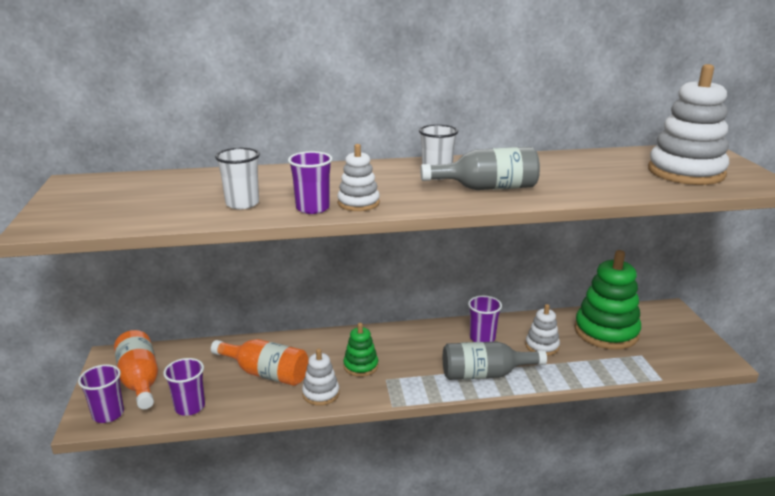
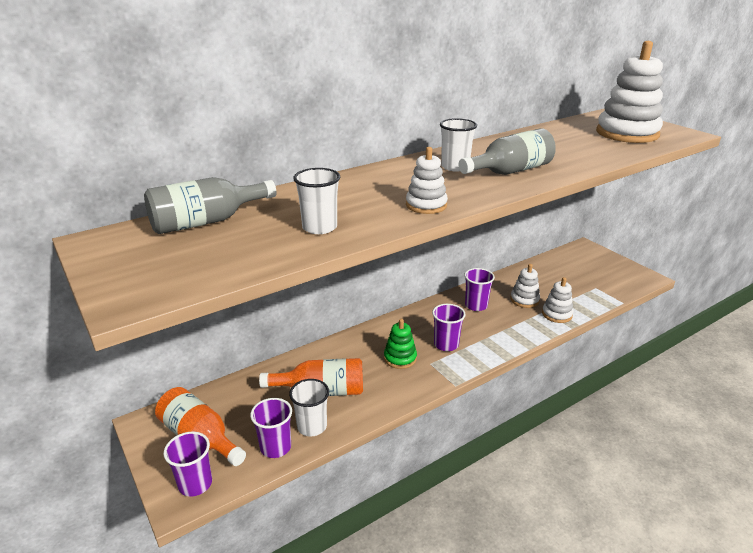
camera: 25 degrees left, 5 degrees up
purple cup [288,151,333,214] -> purple cup moved to [432,304,466,351]
white stacking toy [302,348,339,406] -> white stacking toy moved to [542,277,574,323]
grey bottle [443,341,547,380] -> grey bottle moved to [144,177,276,234]
green stacking toy [575,250,641,350] -> none
none -> white cup [289,379,329,436]

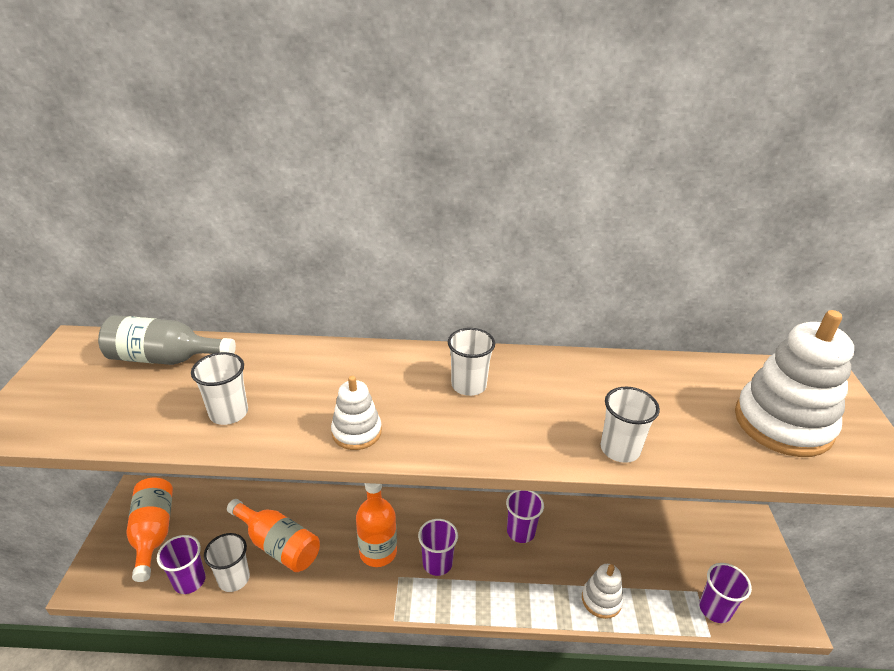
camera: 35 degrees right, 5 degrees up
purple cup [164,432,212,497] -> purple cup moved to [699,563,752,623]
green stacking toy [384,319,417,369] -> orange bottle [356,483,397,567]
grey bottle [459,128,556,175] -> none
white stacking toy [510,264,540,308] -> none
none -> white cup [600,387,660,463]

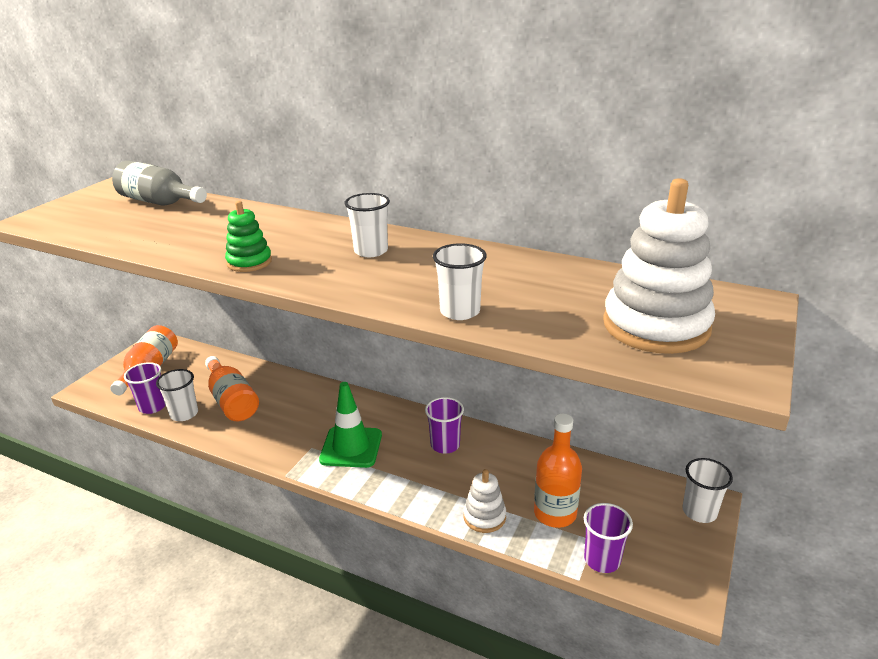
camera: 25 degrees right, 5 degrees down
white cup [191,352,248,425] -> white cup moved to [682,458,733,523]
white stacking toy [331,376,382,450] -> green stacking toy [225,201,272,272]
orange bottle [356,483,397,567] -> orange bottle moved to [534,413,582,528]
purple cup [418,519,458,576] -> green traffic cone [319,382,382,468]

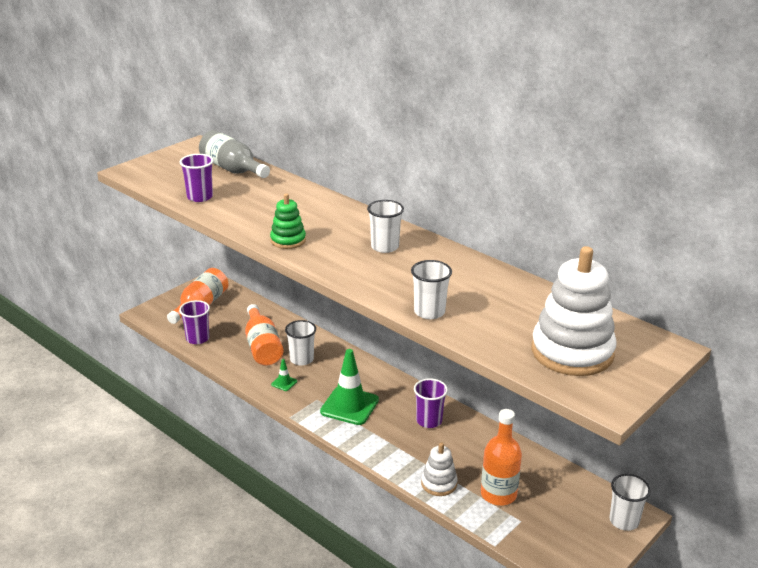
camera: 15 degrees right, 0 degrees up
white cup [156,369,198,421] -> white cup moved to [285,320,316,366]
purple cup [584,503,633,573] -> purple cup moved to [180,154,214,202]
none -> green traffic cone [271,359,297,391]

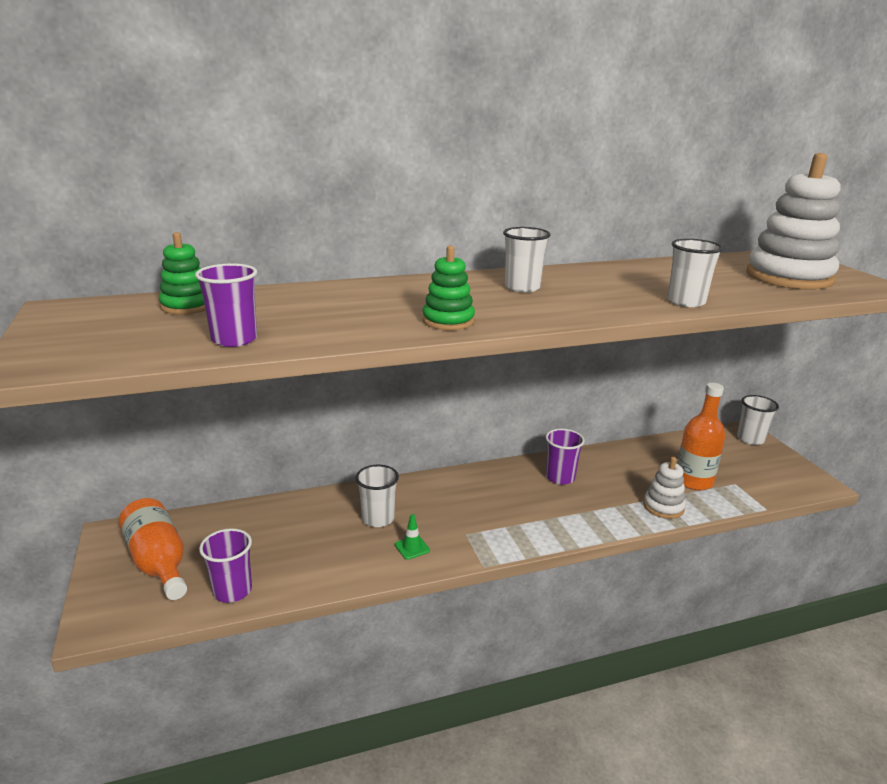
camera: 60 degrees left, 5 degrees down
grey bottle [199,130,270,178] -> green stacking toy [159,232,205,315]
orange bottle [245,304,284,365] -> none
green traffic cone [320,349,379,425] -> none

